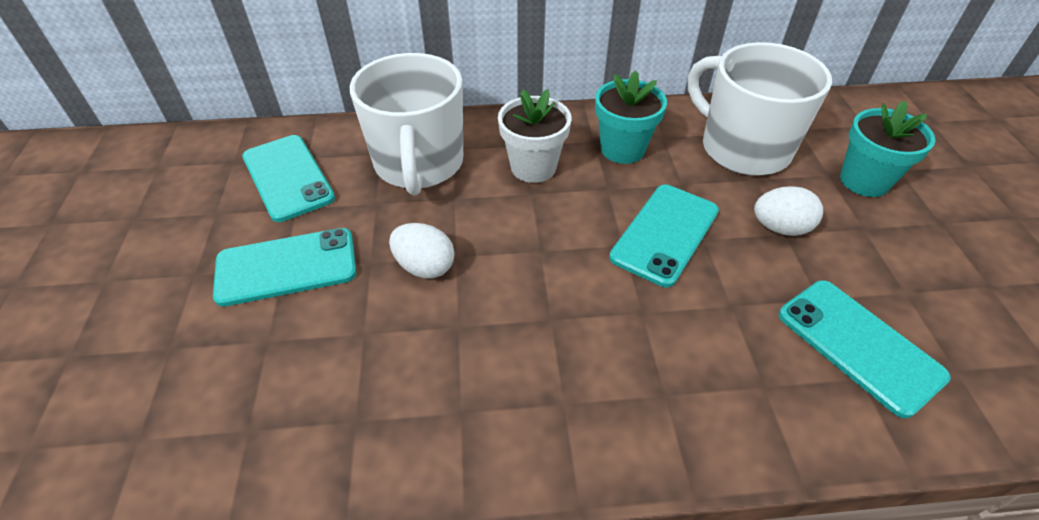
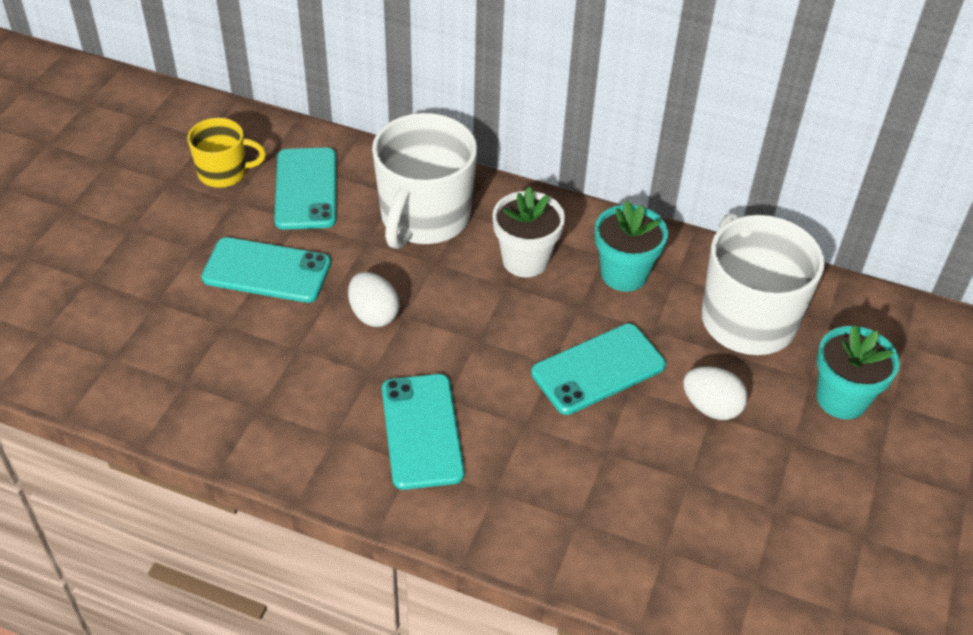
camera: 25 degrees right, 0 degrees up
turquoise phone [778,280,951,418] -> turquoise phone moved to [382,374,465,490]
none -> yellow mug [188,118,266,188]

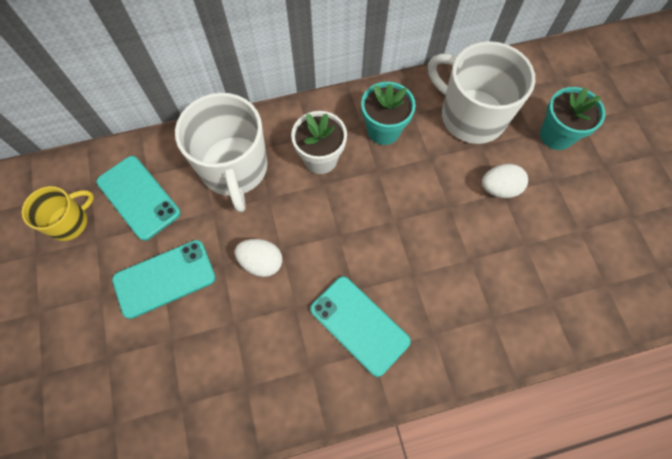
camera: 35 degrees left, 20 degrees up
turquoise phone [531,323,666,415] -> none

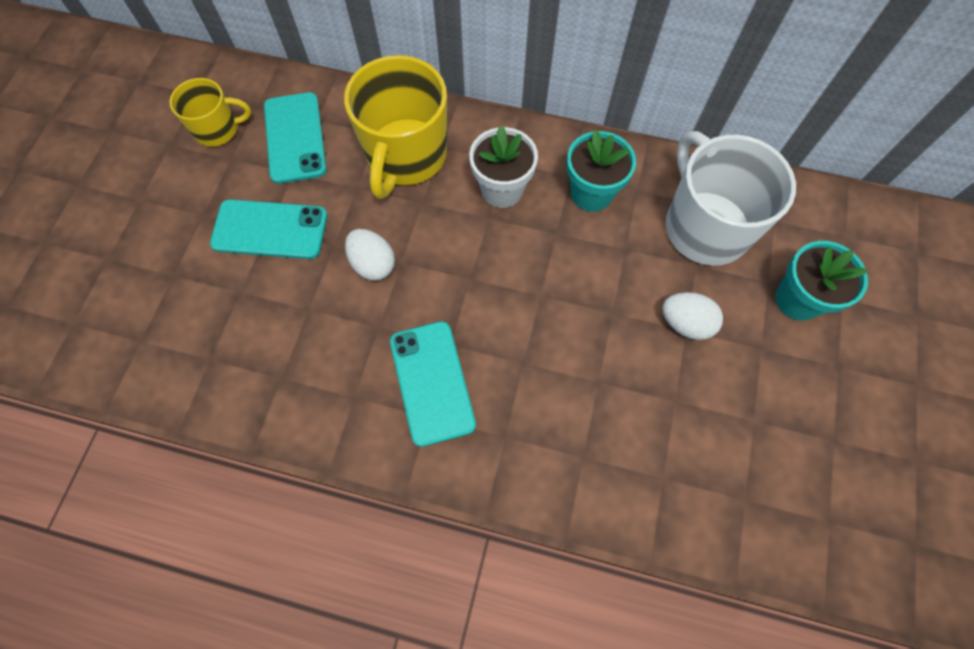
camera: 30 degrees right, 0 degrees up
white mug [175,93,268,212] -> yellow mug [344,55,447,199]

